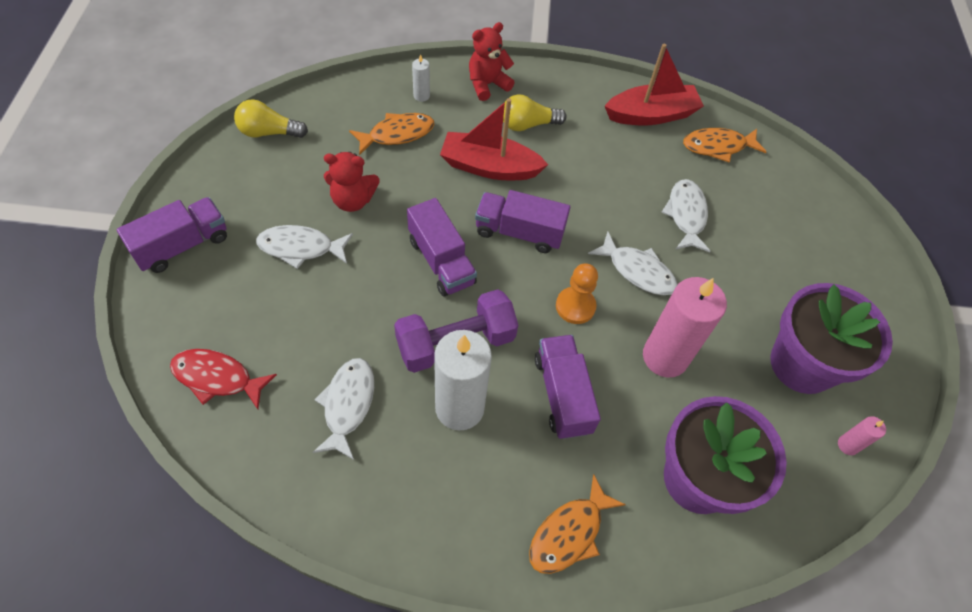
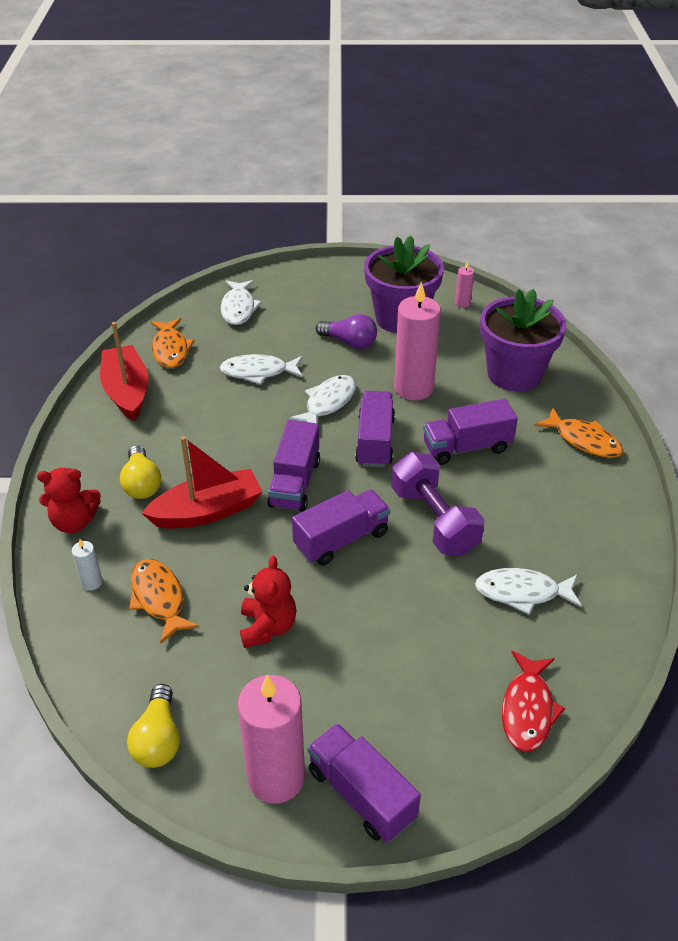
camera: 90 degrees left, 15 degrees down
white fish [256,225,353,269] -> white fish moved to [221,280,262,325]
white candle [434,330,492,430] -> none
red boat [440,98,548,180] -> red boat turned 120 degrees counterclockwise [142,436,263,529]
red teddy bear [469,22,515,101] -> red teddy bear turned 60 degrees counterclockwise [37,468,101,533]
orange pawn [556,263,598,324] -> purple truck [355,391,395,467]
none -> pink candle [238,675,305,804]
none -> purple light bulb [316,314,377,349]

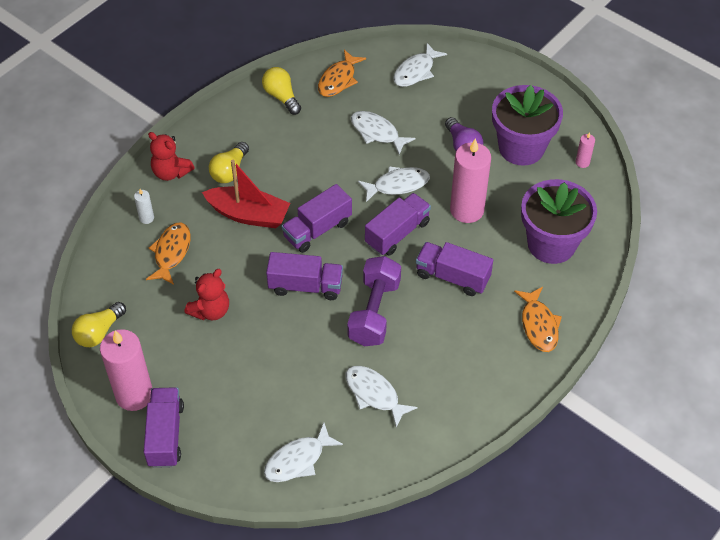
camera: 40 degrees right, 10 degrees up
red boat [100,322,149,421] -> yellow light bulb [262,67,301,115]
red fish [502,651,565,752] -> white fish [264,423,343,482]

